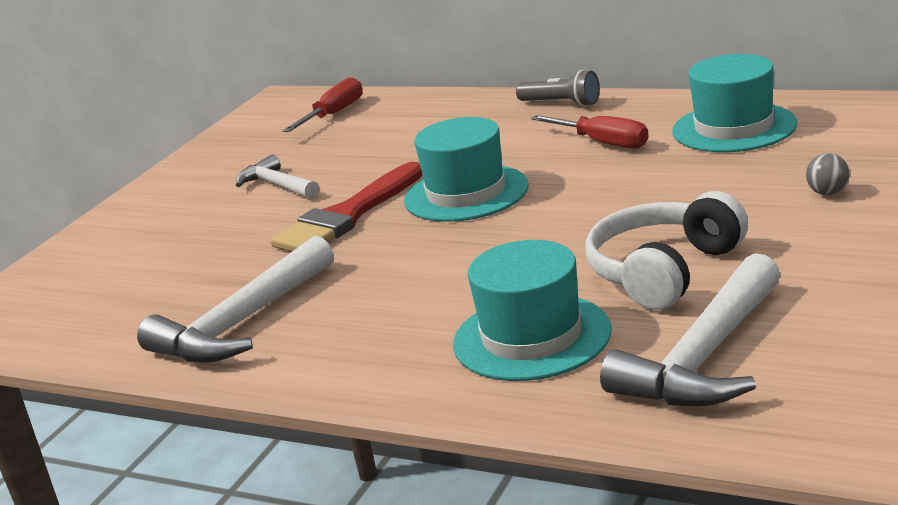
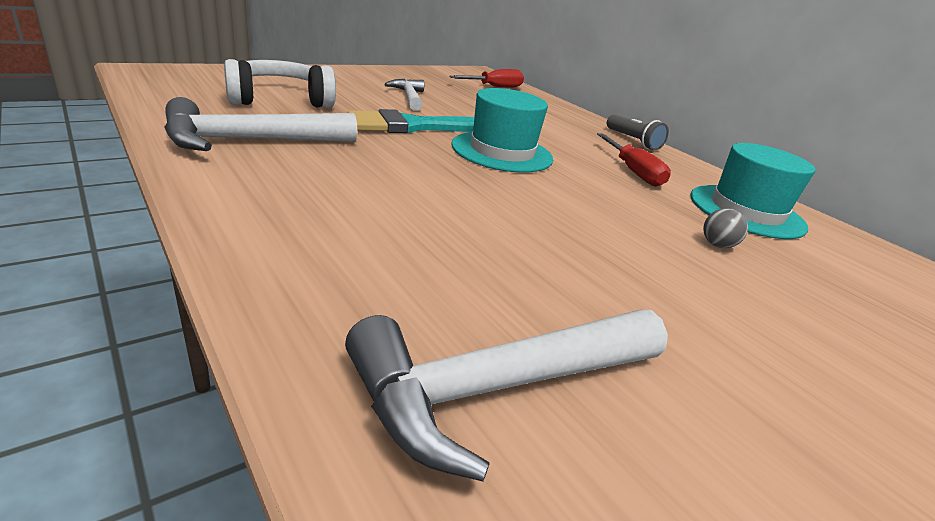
camera: 20 degrees right, 5 degrees up
red brush [270,162,423,251] -> turquoise brush [347,109,474,133]
turquoise hat [453,240,612,381] -> none
white headphones [585,191,748,310] -> white headphones moved to [224,59,336,108]
grey ball [806,153,850,195] -> grey ball moved to [703,208,748,248]

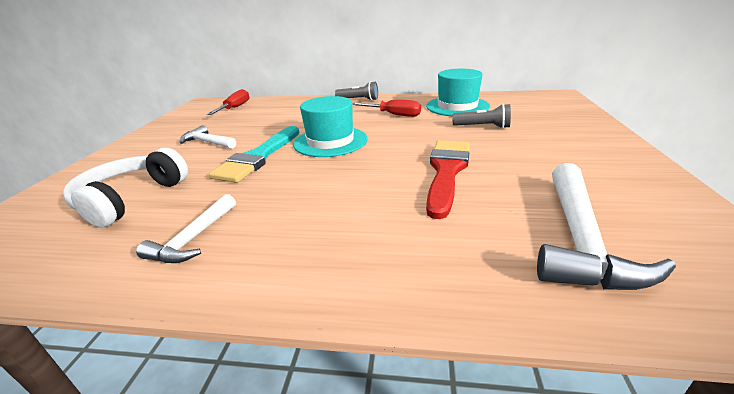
camera: 40 degrees left, 0 degrees up
white hammer [164,97,357,151] -> white hammer [136,194,236,263], size x0.60
grey ball [703,208,748,248] -> grey flashlight [453,104,511,129]
none -> red brush [426,140,470,219]

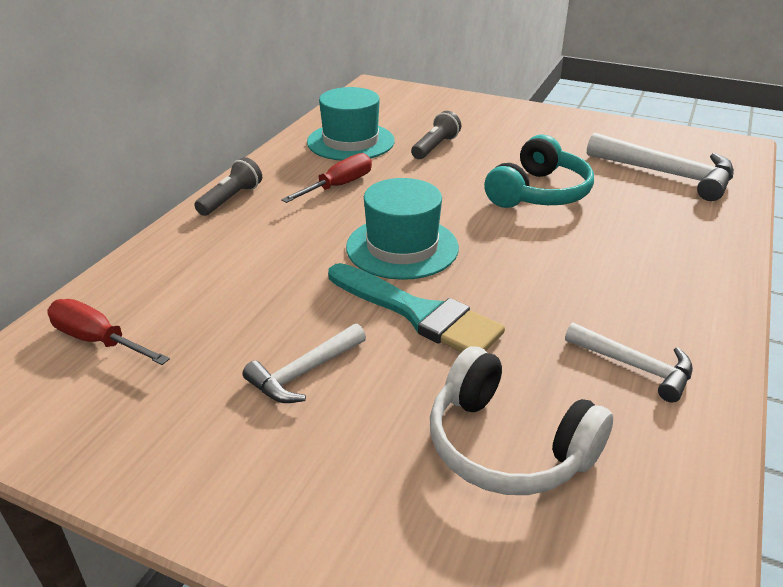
camera: 75 degrees left, 5 degrees up
red brush [426,140,470,219] -> turquoise headphones [484,134,594,208]

